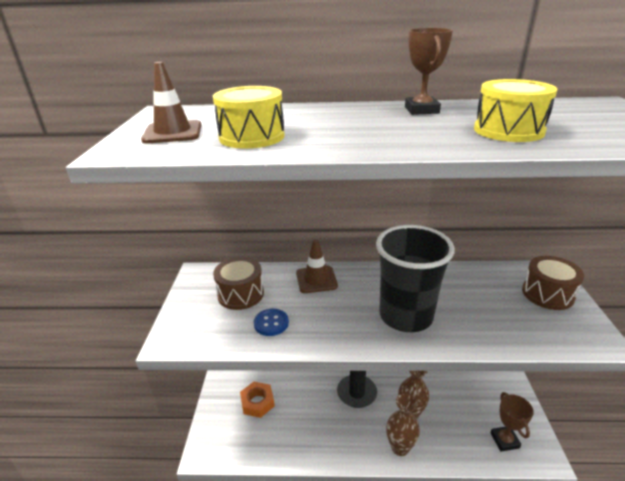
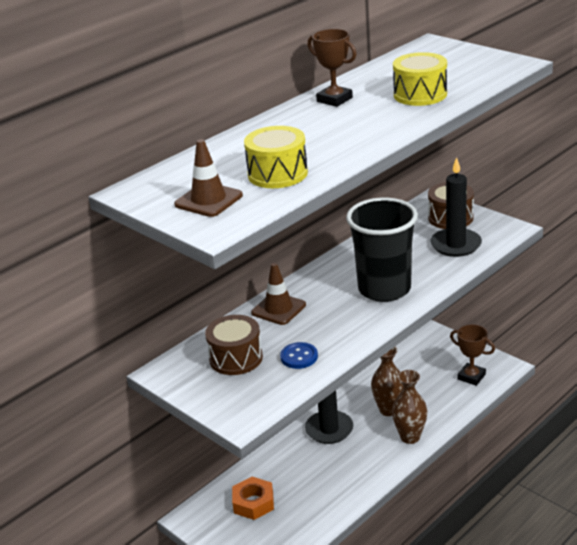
camera: 45 degrees left, 0 degrees up
none -> black candle [430,157,482,257]

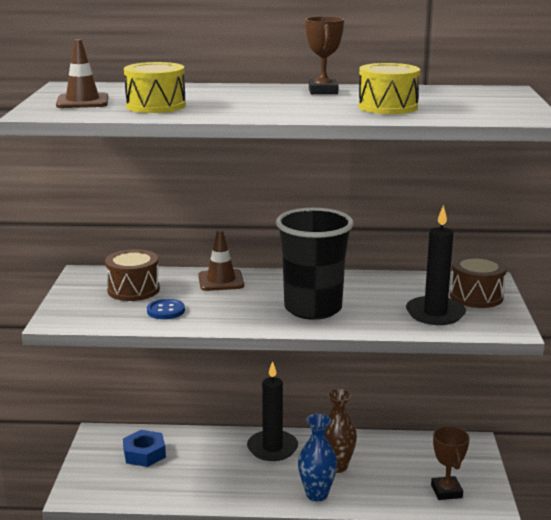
camera: 45 degrees right, 10 degrees down
orange nut [232,477,274,520] -> blue nut [123,430,166,467]
brown vase [392,370,427,444] -> blue vase [298,413,337,501]

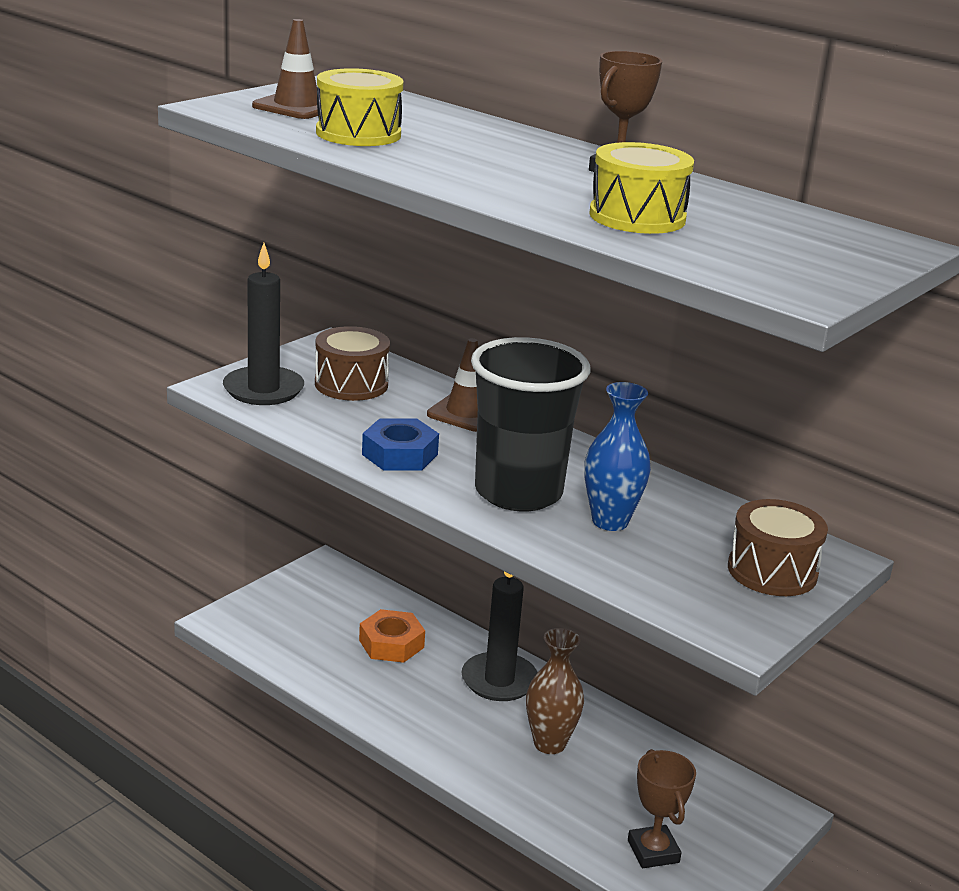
camera: 35 degrees right, 5 degrees up
blue nut [123,430,166,467] -> blue nut moved to [362,418,439,471]
blue button [147,299,185,319] -> none
blue vase [298,413,337,501] -> blue vase moved to [584,382,651,531]
black candle [406,205,466,325] -> black candle moved to [223,243,304,405]
brown trophy [431,427,470,500] -> brown trophy turned 45 degrees counterclockwise [628,749,696,868]
none -> orange nut [359,609,425,663]

